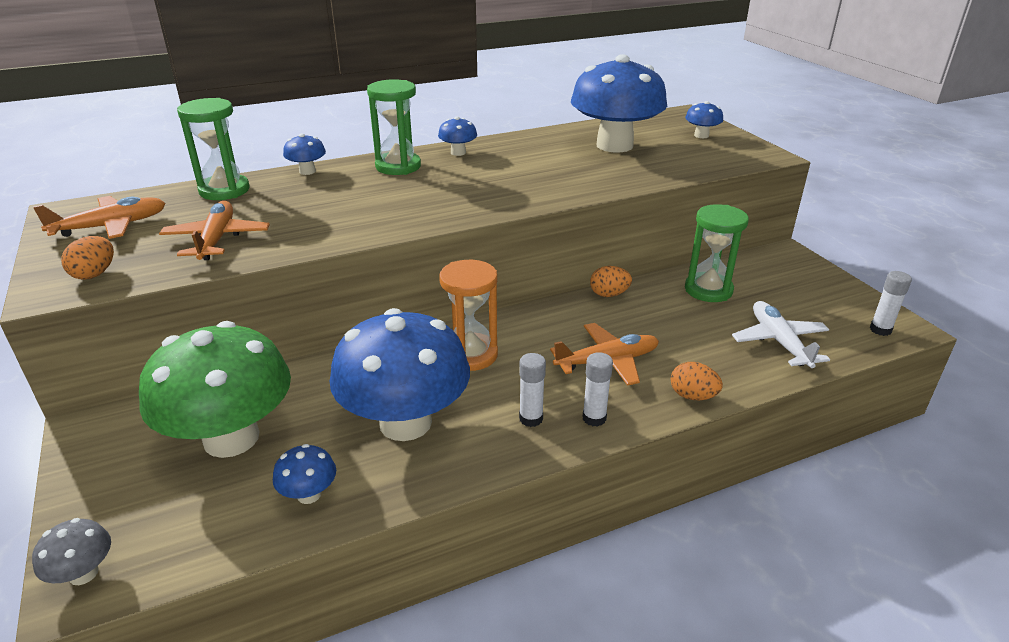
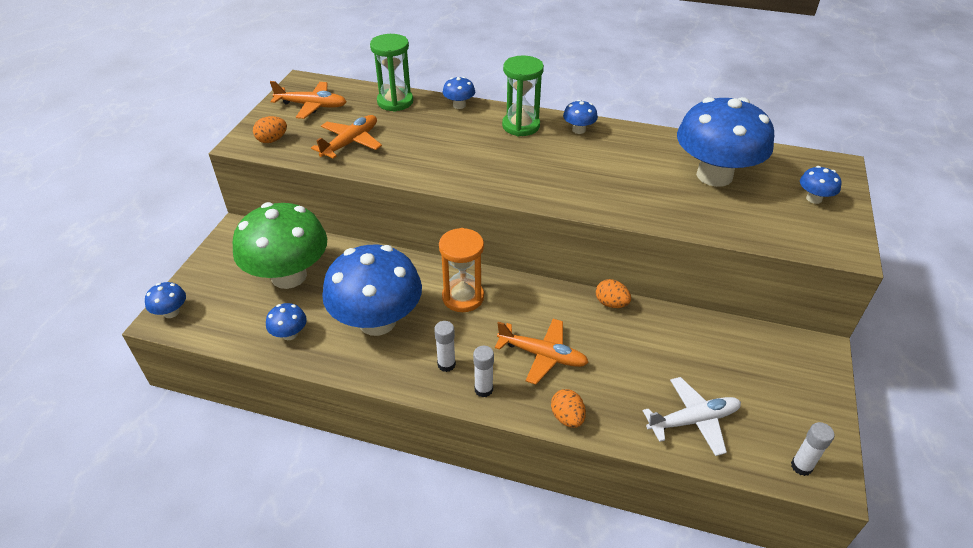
camera: 40 degrees right, 10 degrees up
grey mushroom [32,518,111,585] -> blue mushroom [145,282,186,318]
green hourglass [685,204,749,302] -> none
white plane [732,301,830,368] -> white plane turned 45 degrees clockwise [643,377,741,456]

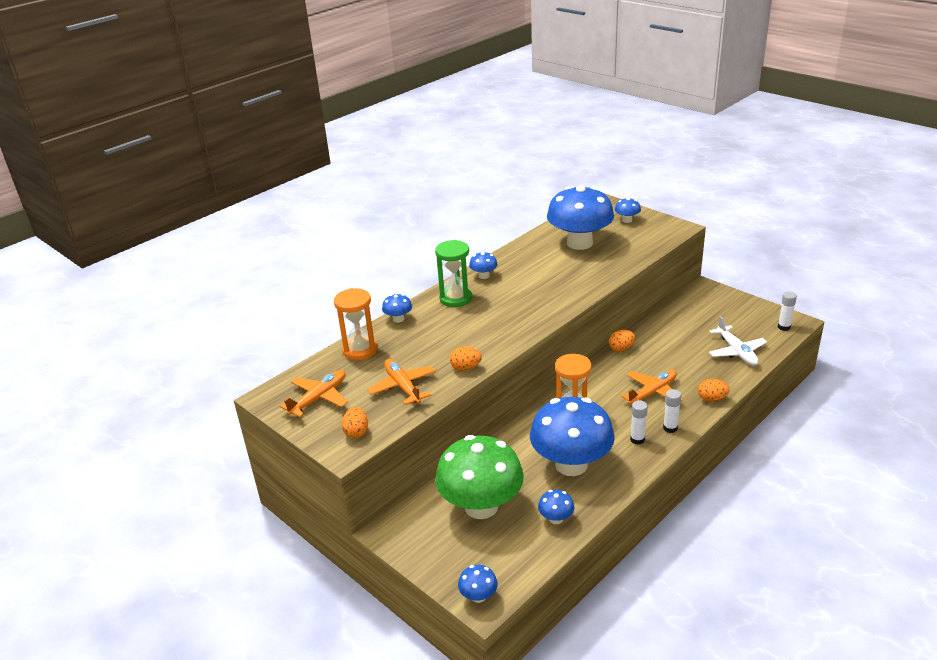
camera: 60 degrees left, 10 degrees down
green hourglass [370,34,413,112] -> orange hourglass [334,288,378,360]
white plane [643,377,741,456] -> white plane turned 150 degrees clockwise [709,316,767,365]
none -> orange egg [450,346,482,371]

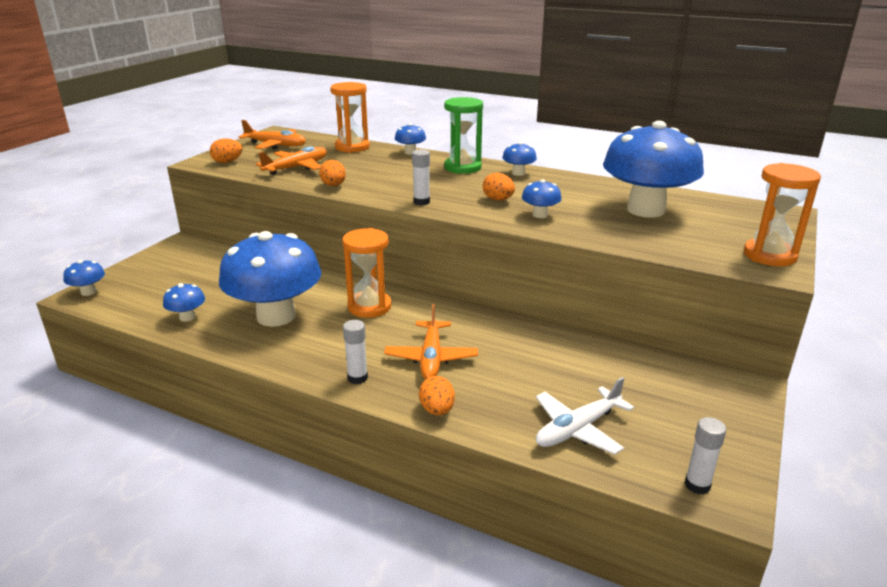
camera: 70 degrees right, 5 degrees down
green mushroom [435,435,524,519] -> none
orange egg [609,330,635,352] -> orange egg moved to [483,173,515,200]
blue mushroom [615,198,641,223] -> blue mushroom moved to [522,179,562,218]
orange plane [620,370,683,405] -> orange plane turned 60 degrees clockwise [384,304,478,380]
white glue stick [630,400,648,445] -> white glue stick moved to [412,149,430,205]
none -> orange hourglass [744,163,821,266]

